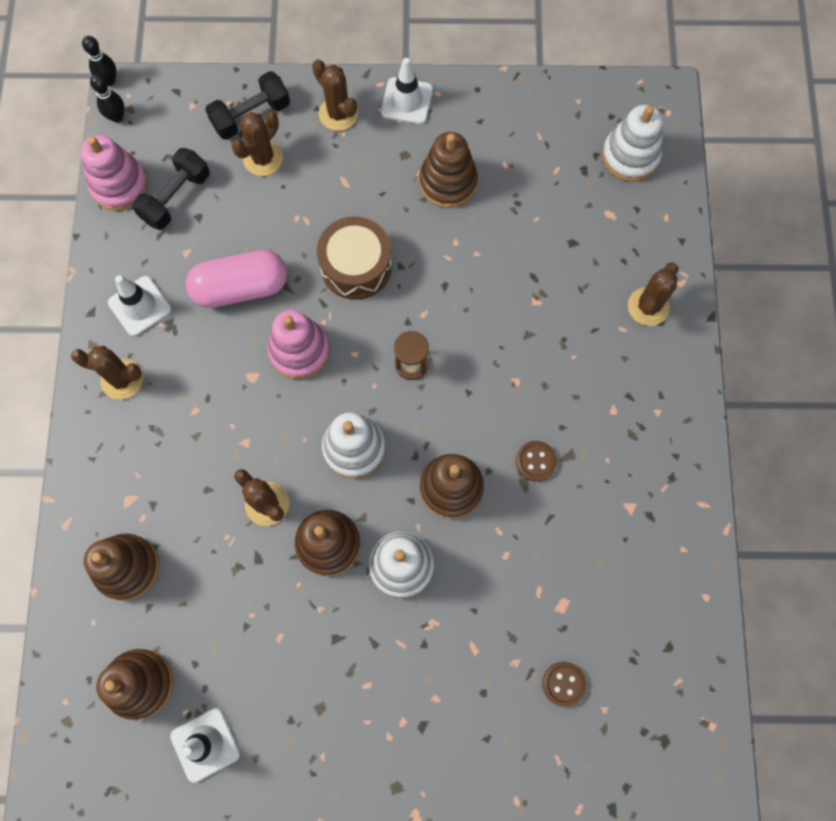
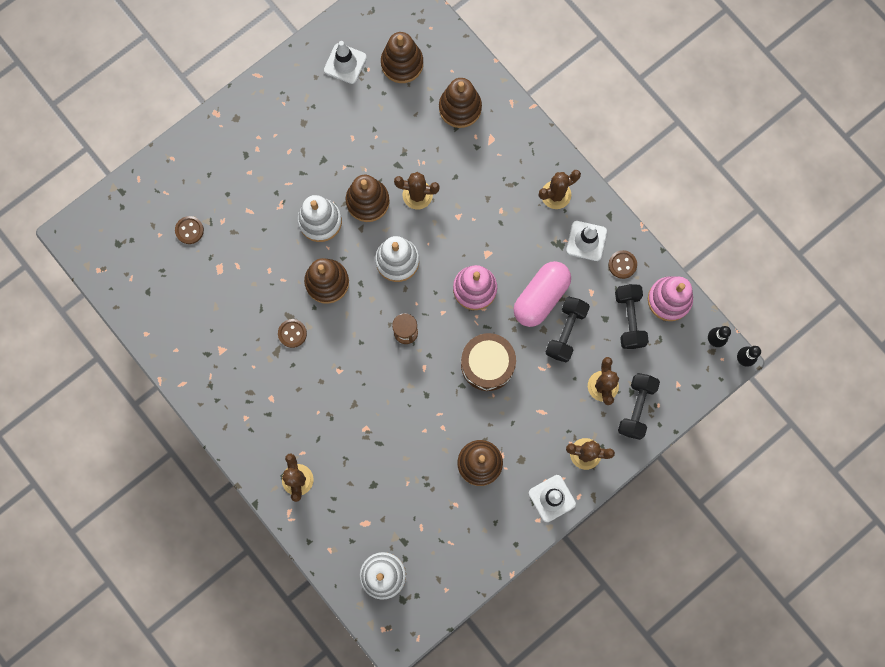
camera: 140 degrees right, 5 degrees up
none -> black dumbbell [546,297,590,362]
none -> brown button [609,250,637,279]

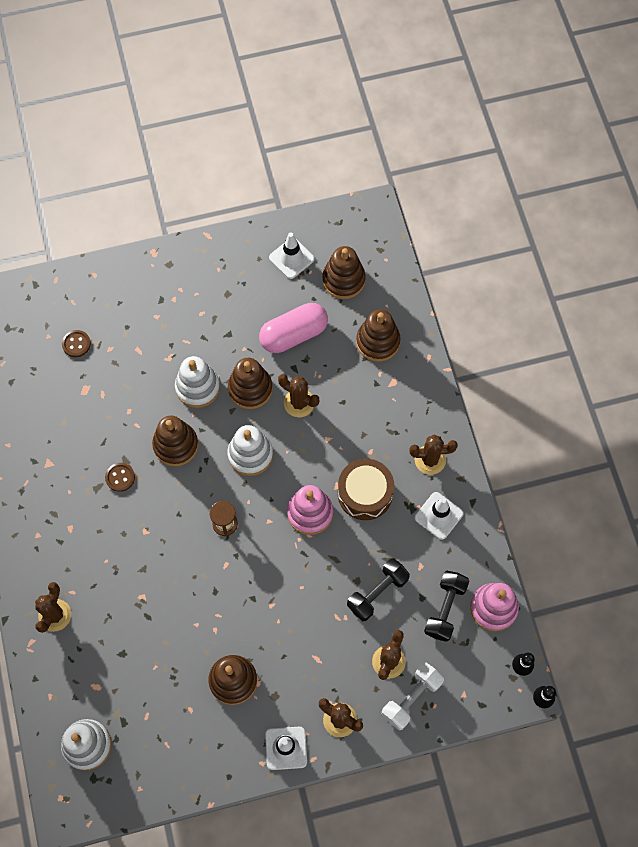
camera: 25 degrees right, 10 degrees down
brown drum [461,333,516,391] -> brown drum moved to [338,459,394,520]
pink capsule [513,261,571,327] -> pink capsule moved to [259,303,328,353]
brown button [609,250,637,279] -> none
black dumbbell [618,373,660,440] -> white dumbbell [382,662,444,730]

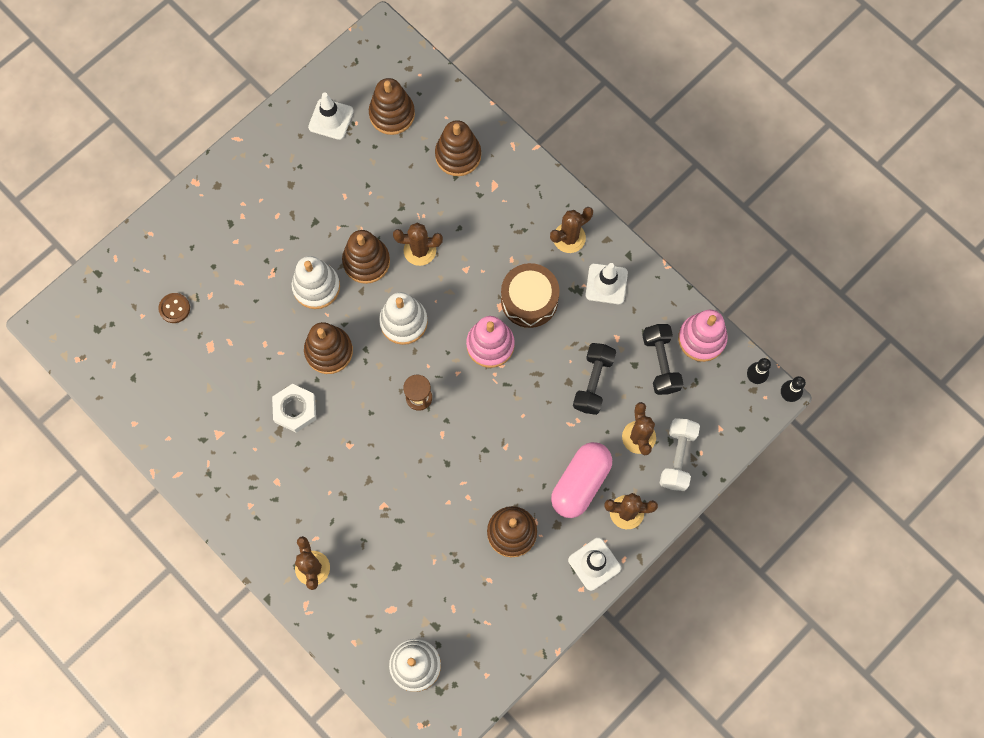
camera: 30 degrees left, 5 degrees up
brown button [105,463,135,492] -> white nut [272,384,316,433]
pink capsule [259,303,328,353] -> pink capsule moved to [551,442,612,518]

